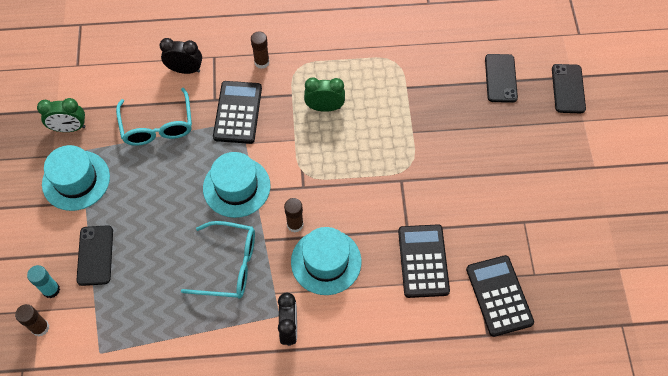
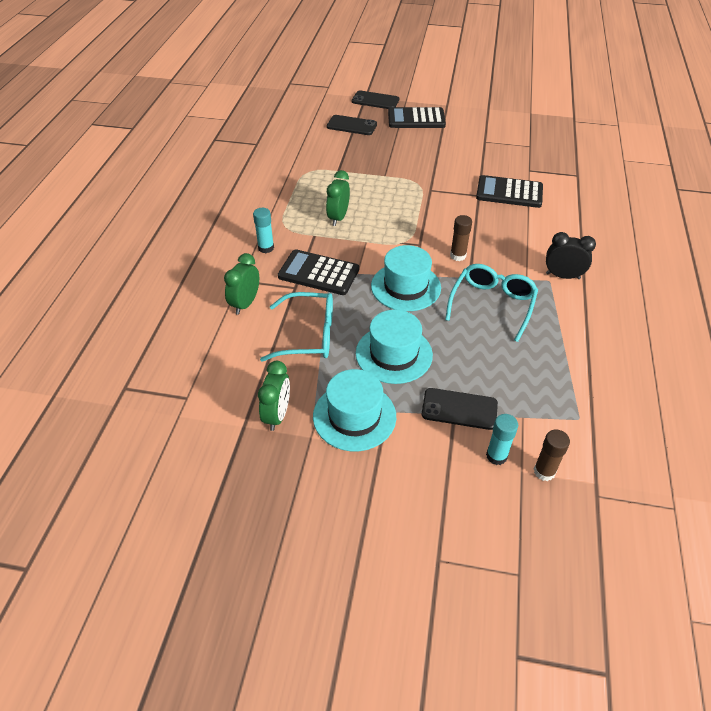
camera: 75 degrees left, 15 degrees down
black clock [160,38,202,74] -> green clock [224,253,259,315]
brown glue stick [251,31,270,69] -> turquoise glue stick [253,208,274,253]
turquoise hat [291,227,362,295] -> turquoise hat moved to [356,309,433,384]
black calculator [466,255,534,337] -> black calculator moved to [388,107,446,128]

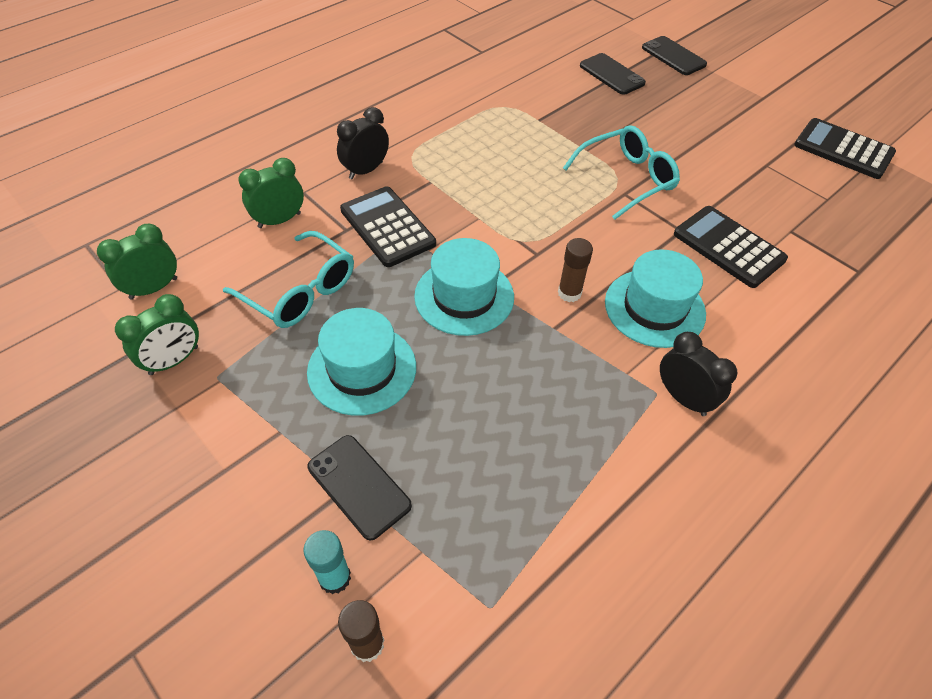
camera: 35 degrees right, 5 degrees up
turquoise glue stick [253,208,274,253] -> black clock [337,107,389,179]
turquoise hat [313,369,396,451] -> turquoise hat moved to [605,249,706,348]
green clock [326,170,350,226] -> green clock moved to [97,224,177,300]
black calculator [388,107,446,128] -> black calculator moved to [794,118,896,179]
turquoise glasses [445,264,538,342] -> turquoise glasses moved to [563,125,680,220]

